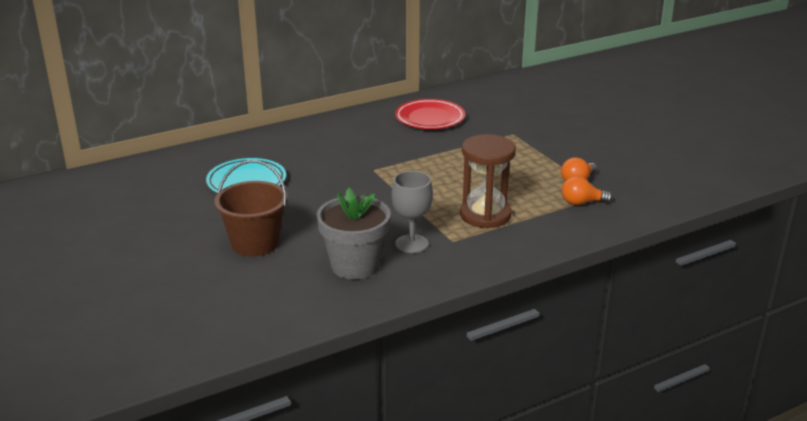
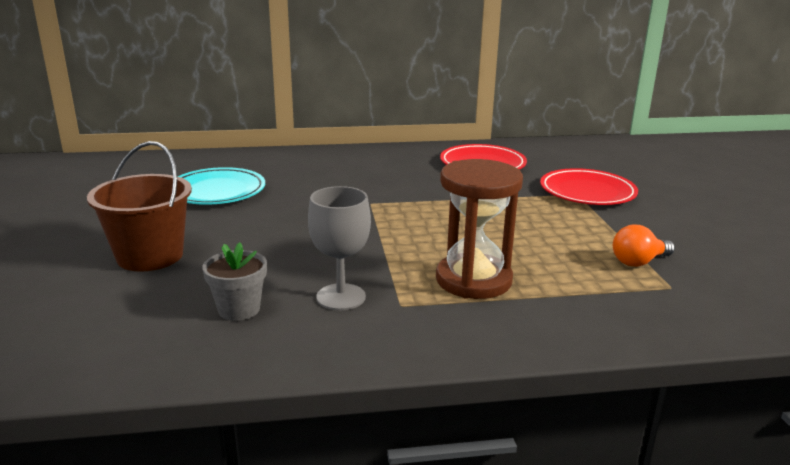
camera: 20 degrees right, 5 degrees down
grey flower pot [317,188,391,279] -> grey flower pot [202,242,267,321], size x0.58
orange light bulb [562,176,612,205] -> none
none -> red plate [540,168,638,205]

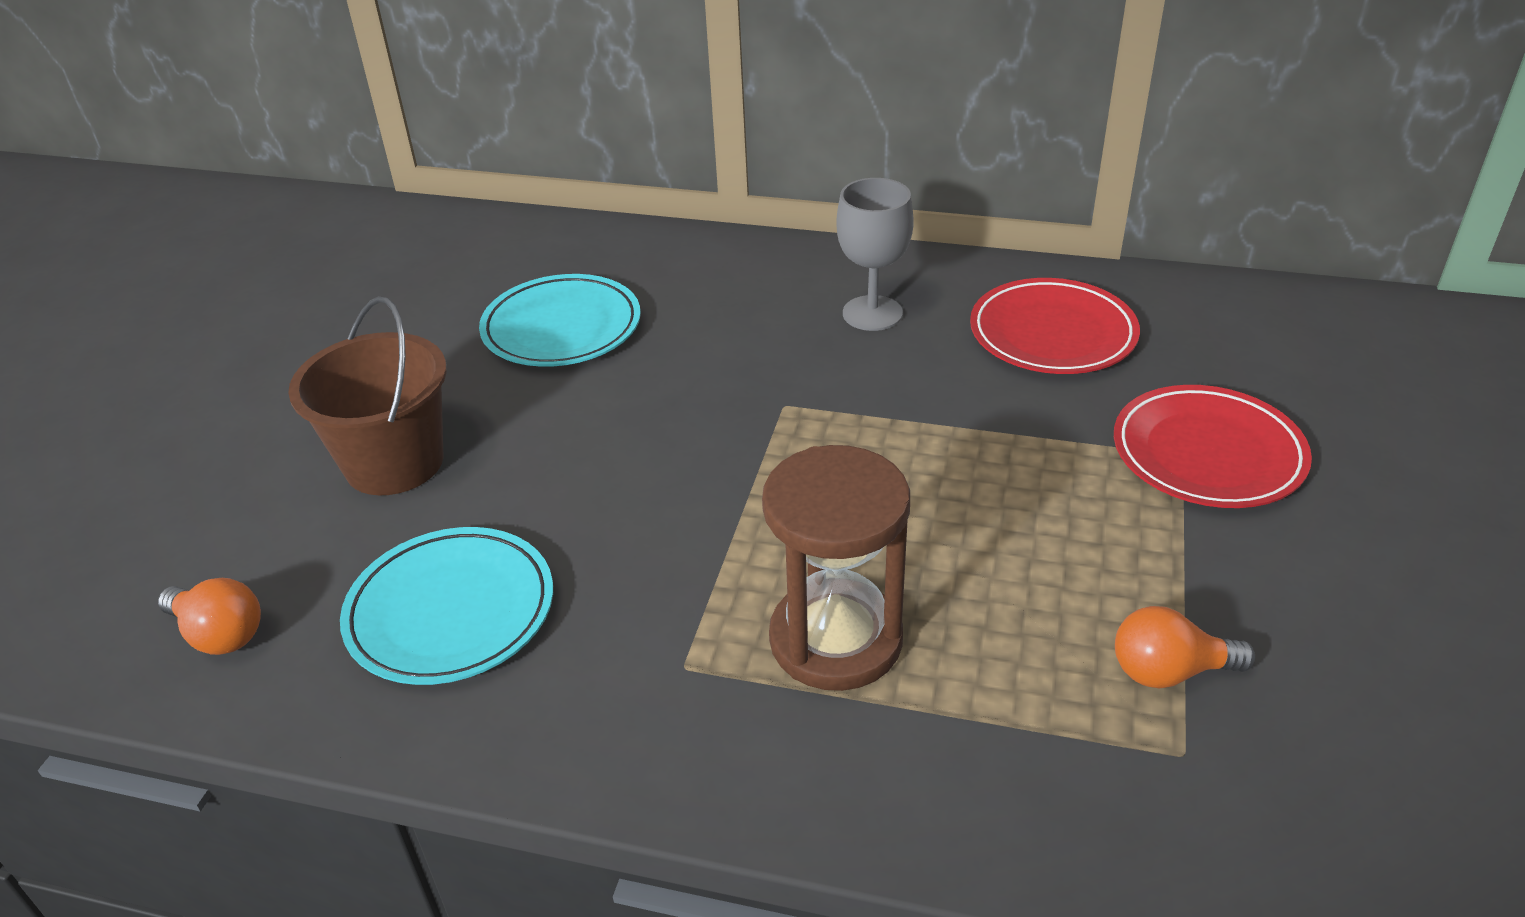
camera: 25 degrees right, 15 degrees up
grey flower pot [202,242,267,321] -> turquoise plate [340,527,553,685]
grey goblet [308,186,371,310] -> grey goblet moved to [837,178,914,331]
none -> orange light bulb [158,578,261,655]

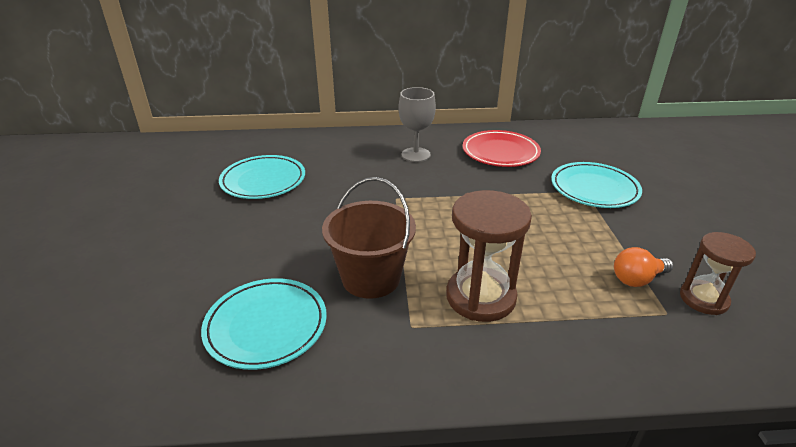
camera: 20 degrees left, 5 degrees down
orange light bulb [158,578,261,655] -> none
brown bucket [288,296,447,495] -> brown bucket moved to [322,177,416,299]
red plate [1114,385,1312,508] -> turquoise plate [551,162,642,208]
none -> brown hourglass [680,232,756,315]

